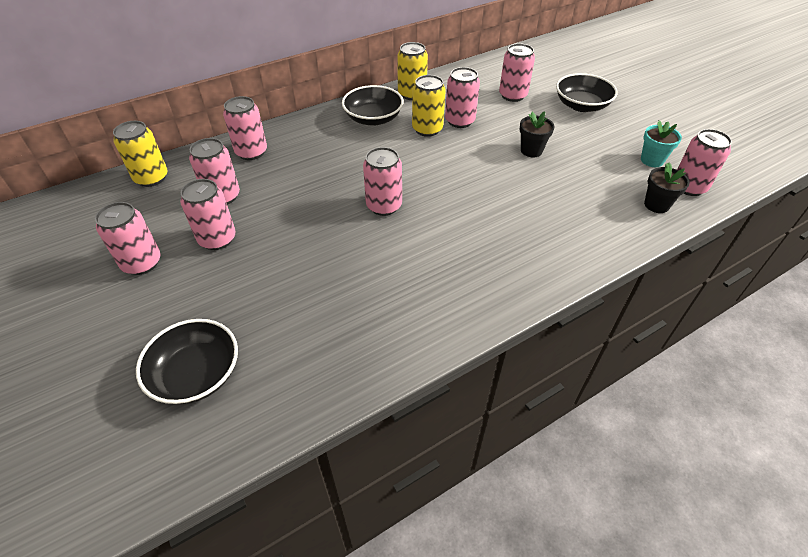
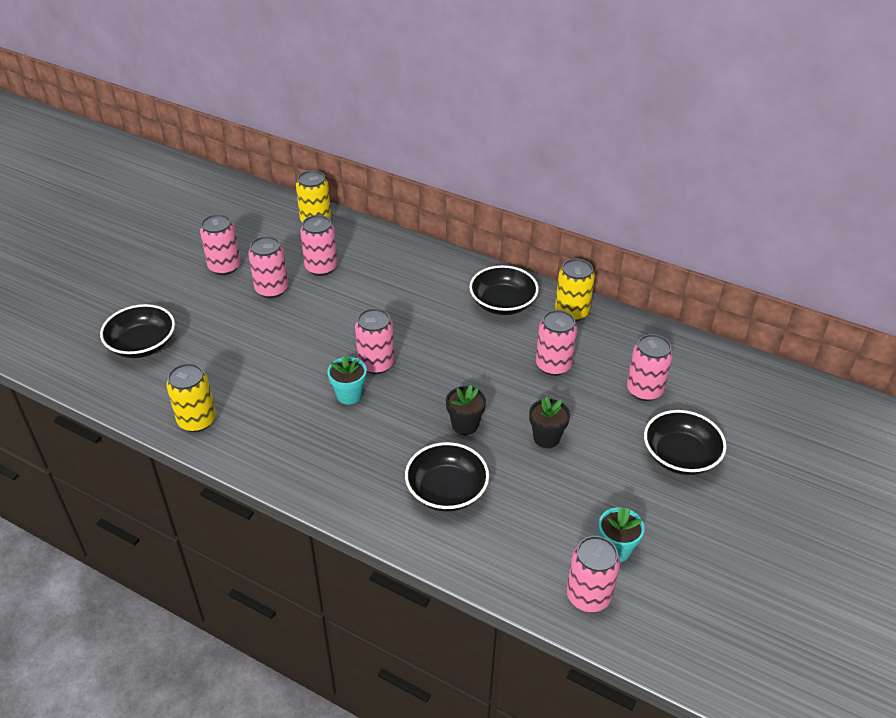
camera: 60 degrees right, 5 degrees down
pink can [223,96,267,160] -> none
yellow can [412,75,446,137] -> yellow can moved to [166,363,216,432]
black flower pot [644,162,690,213] -> black flower pot moved to [446,385,486,435]
none -> turquoise flower pot [327,355,367,405]
none -> black bowl [405,442,489,511]

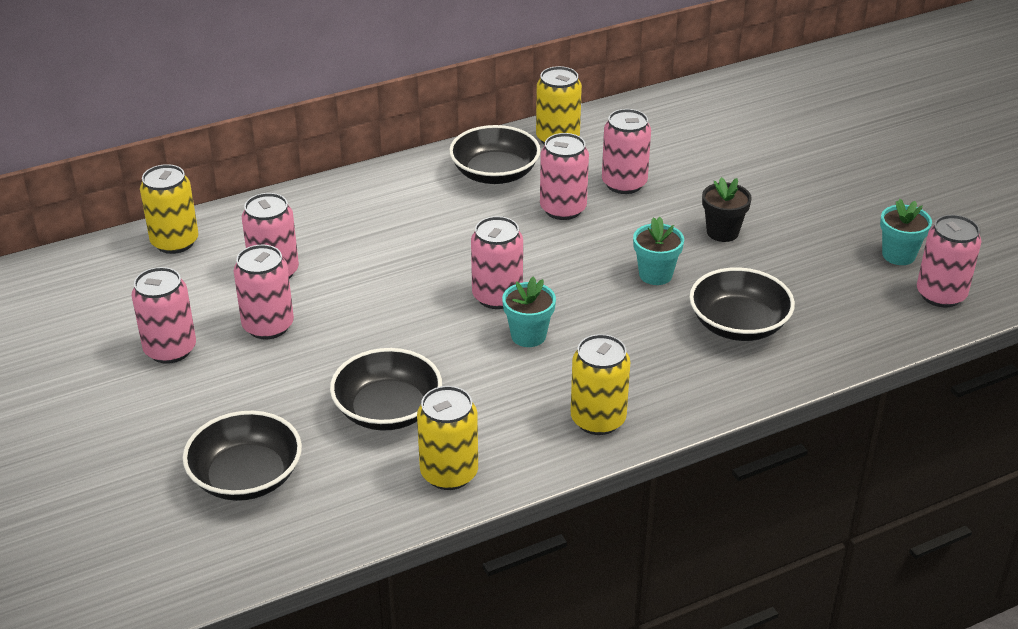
camera: 55 degrees left, 5 degrees down
black flower pot [446,385,486,435] -> turquoise flower pot [633,217,684,285]
pink can [627,334,673,401] -> pink can moved to [540,133,589,220]
black bowl [644,410,727,475] -> black bowl moved to [330,348,442,431]
none -> yellow can [571,334,630,435]

